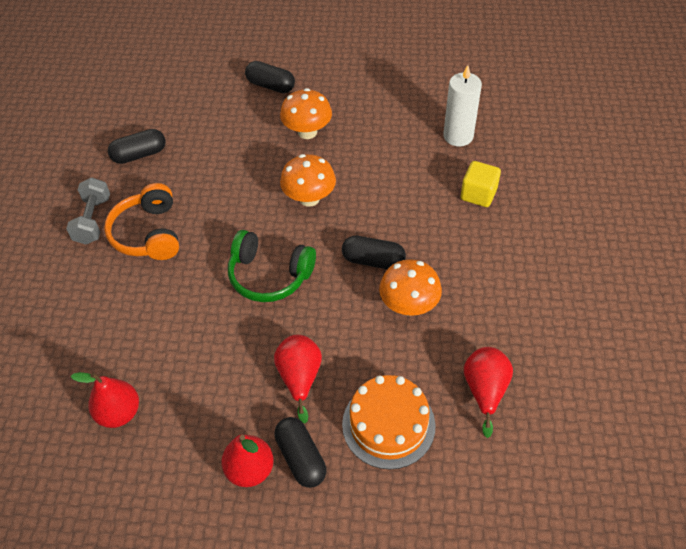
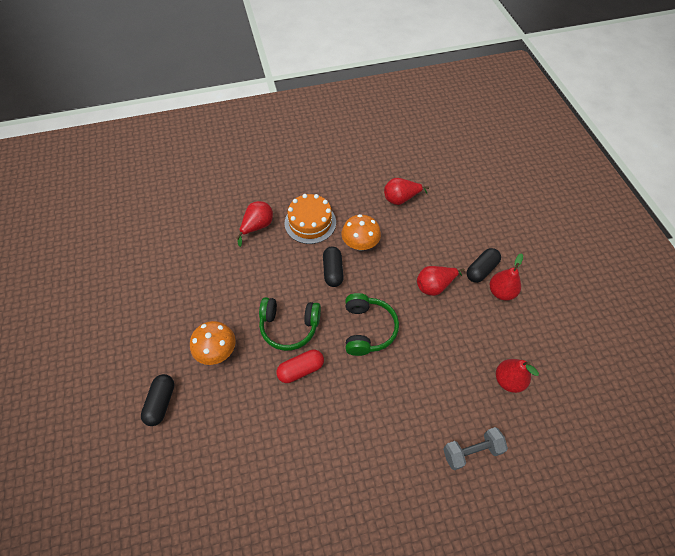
camera: 110 degrees left, 5 degrees up
grey dumbbell [66,178,110,245] -> grey dumbbell moved to [443,427,508,470]
orange headphones [104,183,179,260] -> none
black capsule [108,129,166,164] -> none
orange mushroom [280,154,336,207] -> green headphones [259,297,321,351]
orange cake [342,375,435,469] -> orange cake moved to [285,194,336,244]
white candle [443,65,482,146] -> none
yellow cube [461,161,501,207] -> red pear [236,201,273,247]
none -> red capsule [276,349,324,383]

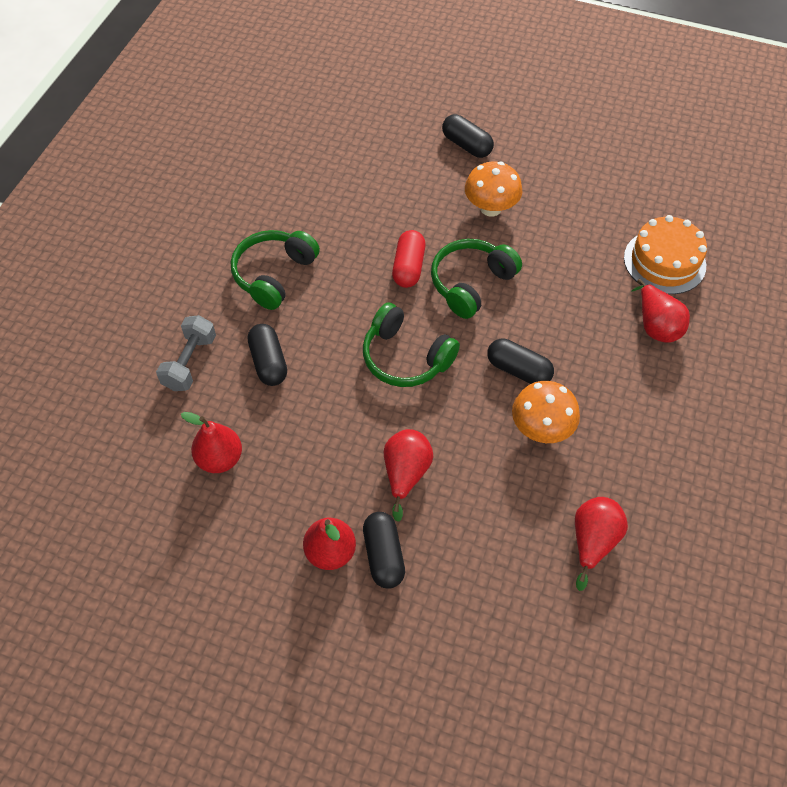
camera: 125 degrees right, 0 degrees up
orange cake [285,194,336,244] -> orange cake moved to [624,215,707,294]
none -> green headphones [231,230,320,310]
none -> black capsule [248,324,287,386]

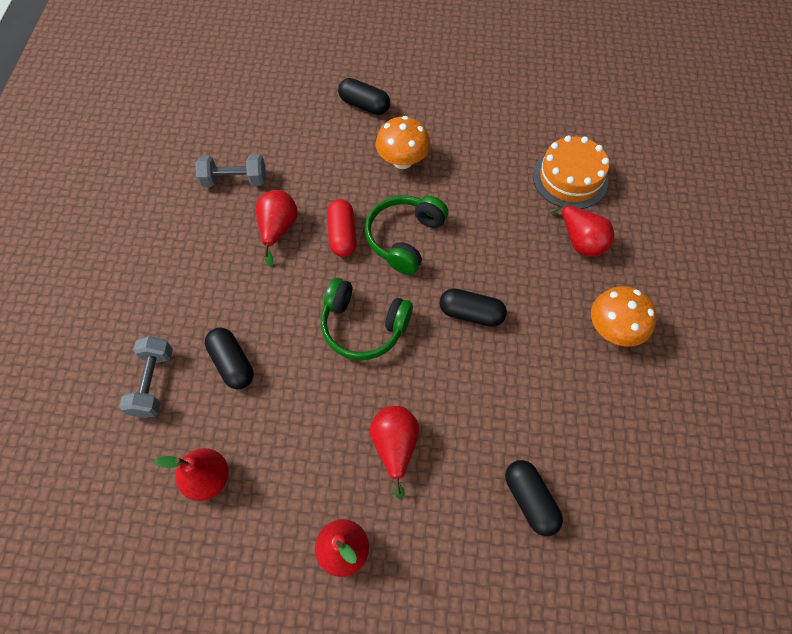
camera: 15 degrees left, 5 degrees up
green headphones [231,230,320,310] -> none
black capsule [363,512,405,589] -> black capsule moved to [505,460,563,536]
orange mushroom [512,381,580,443] -> orange mushroom moved to [591,286,657,347]
red pear [575,497,628,591] -> red pear moved to [255,190,298,267]
none -> grey dumbbell [195,154,266,187]

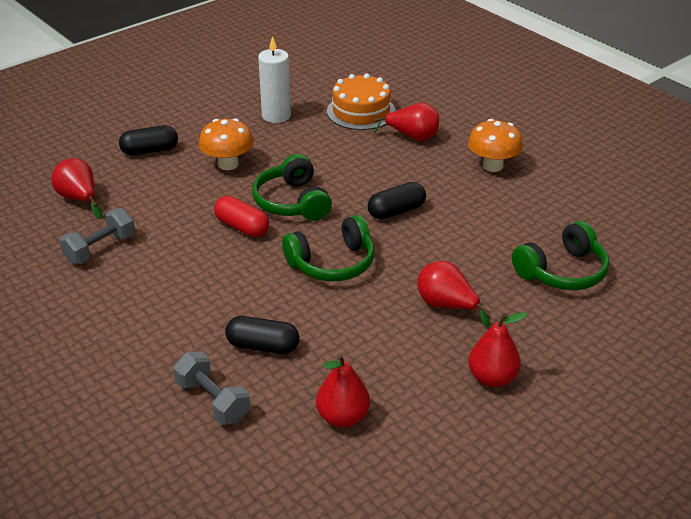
camera: 45 degrees left, 25 degrees down
red pear [255,190,298,267] -> red pear moved to [51,158,103,219]
black capsule [505,460,563,536] -> green headphones [512,221,609,290]
none -> white candle [258,36,291,123]

